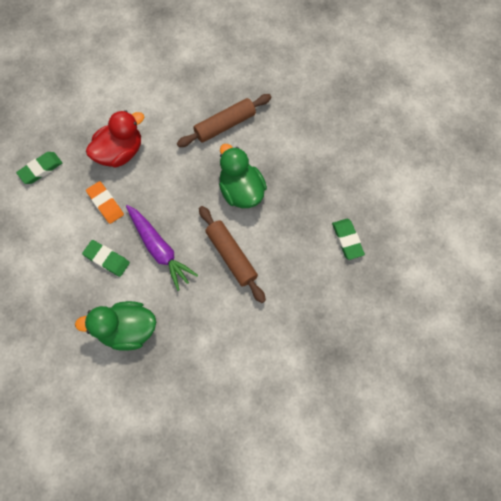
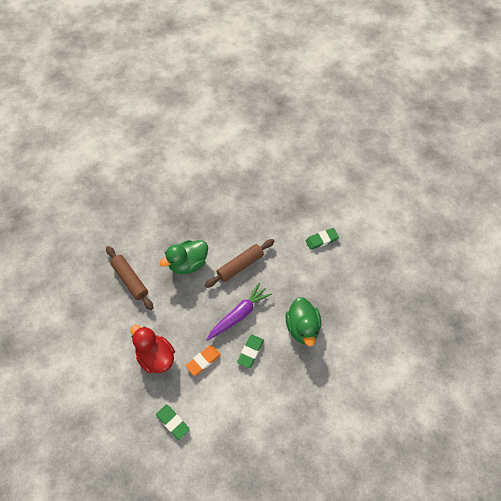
camera: 95 degrees left, 10 degrees down
green eraser [332,219,365,260] -> green eraser moved to [305,228,339,250]

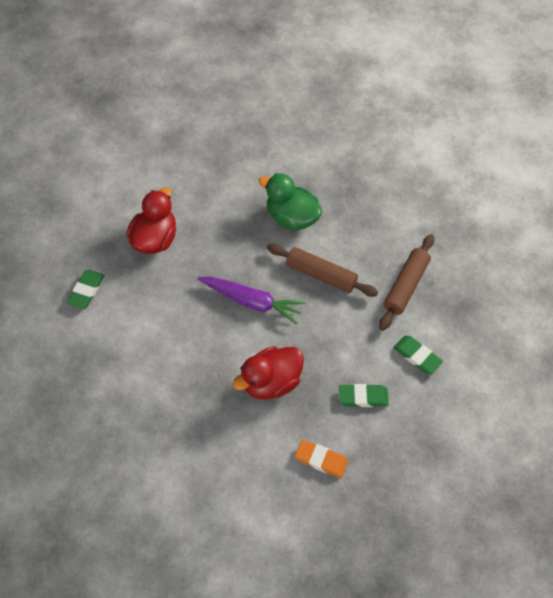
camera: 65 degrees right, 0 degrees up
brown rolling pin [106,246,153,310] -> brown rolling pin moved to [379,234,434,331]
orange eraser [186,345,221,376] -> orange eraser moved to [295,439,349,478]
green eraser [237,335,264,368] -> green eraser moved to [339,384,389,407]
green duck [285,297,321,347] -> red duck [233,346,304,400]

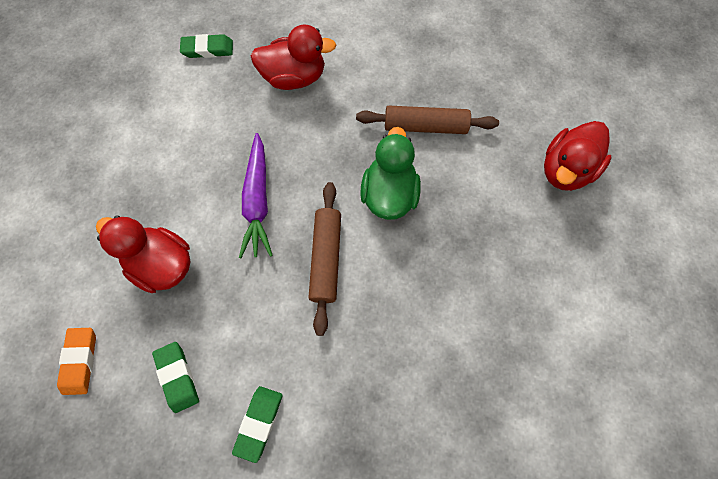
camera: 65 degrees right, 10 degrees up
brown rolling pin [379,234,434,331] -> brown rolling pin moved to [356,106,499,134]
none -> red duck [544,121,612,191]

